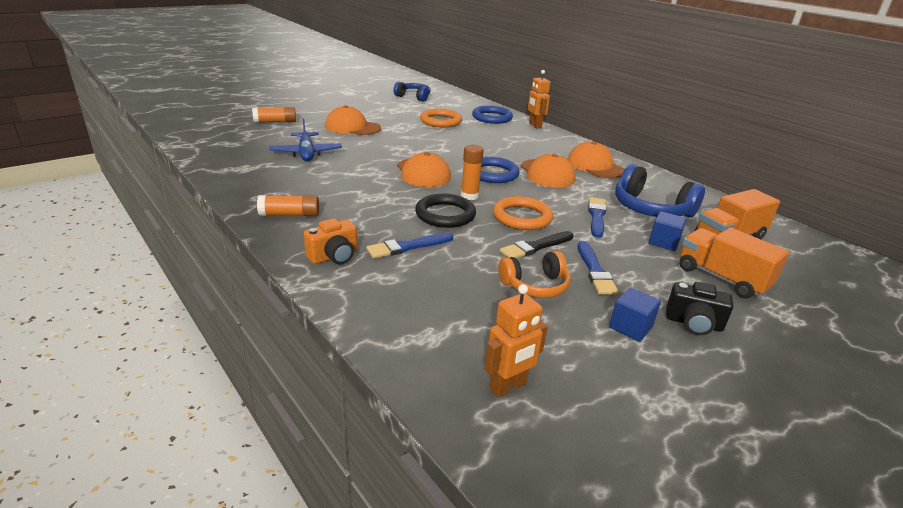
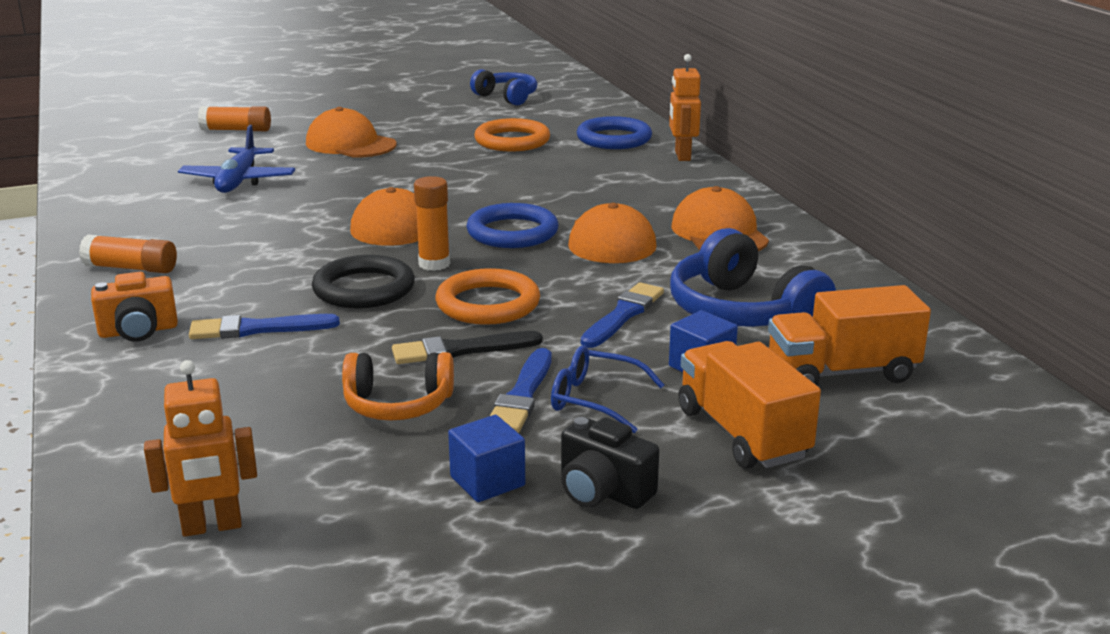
camera: 20 degrees right, 5 degrees down
none -> blue glasses [551,345,664,433]

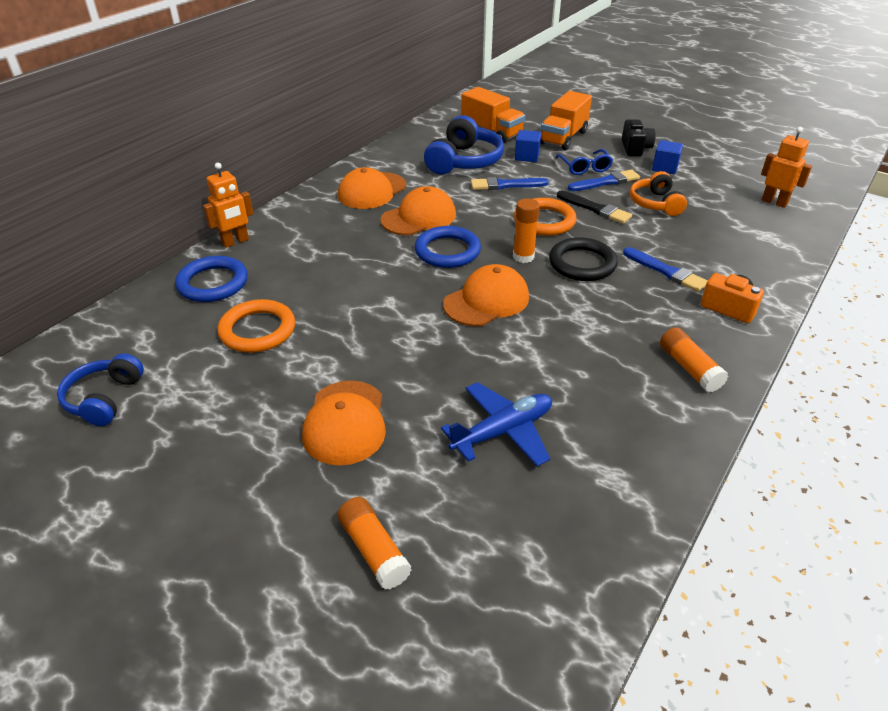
camera: 125 degrees left, 15 degrees up
orange headphones [342,352,454,421] -> orange headphones turned 150 degrees counterclockwise [630,171,687,216]

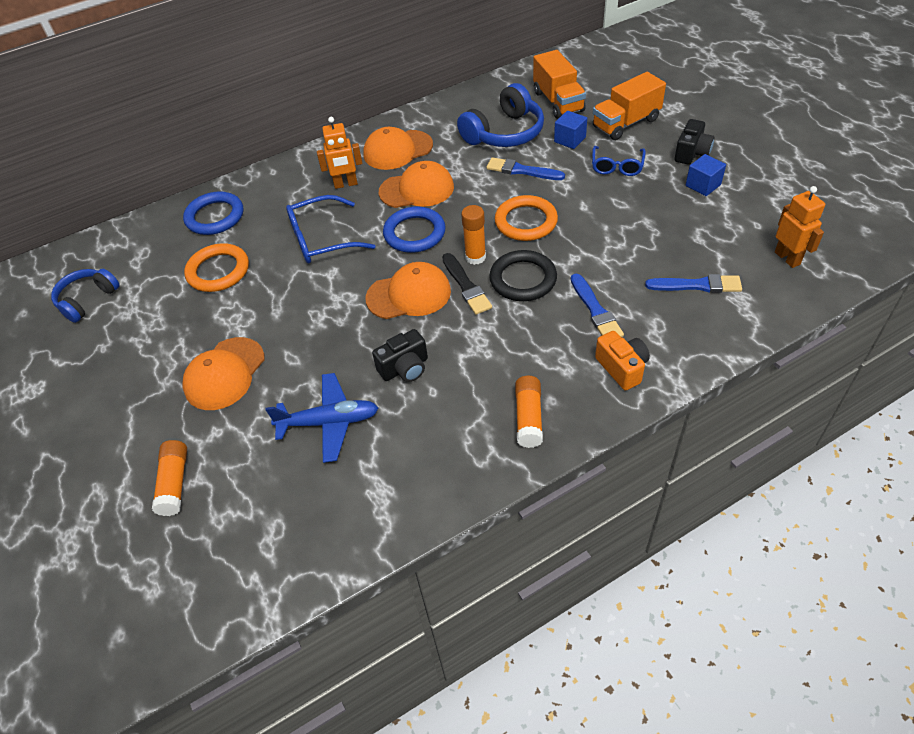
camera: 30 degrees right, 10 degrees up
orange robot [203,163,254,248] -> orange robot moved to [317,117,362,189]
black brush [557,191,632,224] -> black brush moved to [442,253,492,315]
blue brush [568,170,640,191] -> blue brush moved to [645,274,742,293]
orange headphones [630,171,687,216] -> none
none -> blue glasses [286,195,375,263]
none -> black camera [372,329,428,382]

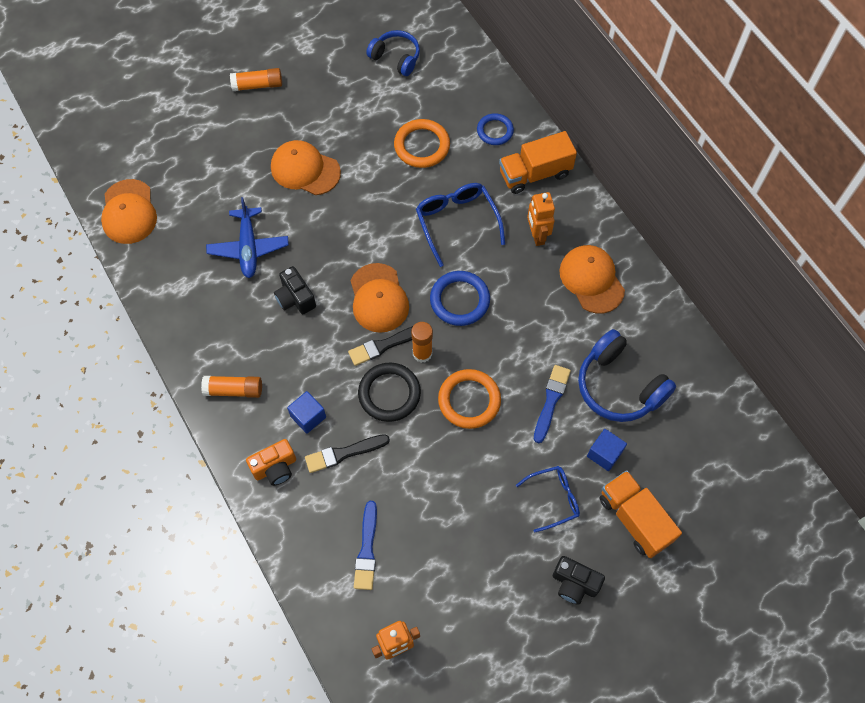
camera: 85 degrees right, 15 degrees up
orange glue stick [152,440,187,516] -> orange glue stick moved to [230,68,282,91]
blue ring [183,191,243,235] -> blue ring [477,113,514,145], size x0.66
orange cap [379,161,454,208] -> orange cap moved to [101,179,157,244]
orange truck [533,50,586,119] -> orange truck moved to [499,131,577,194]
blue brush [571,274,624,337] -> black brush [305,434,390,473]
blue glasses [592,146,646,176] -> blue glasses turned 150 degrees clockwise [516,466,580,533]
blue cube [686,154,726,196] -> blue cube moved to [287,391,326,434]

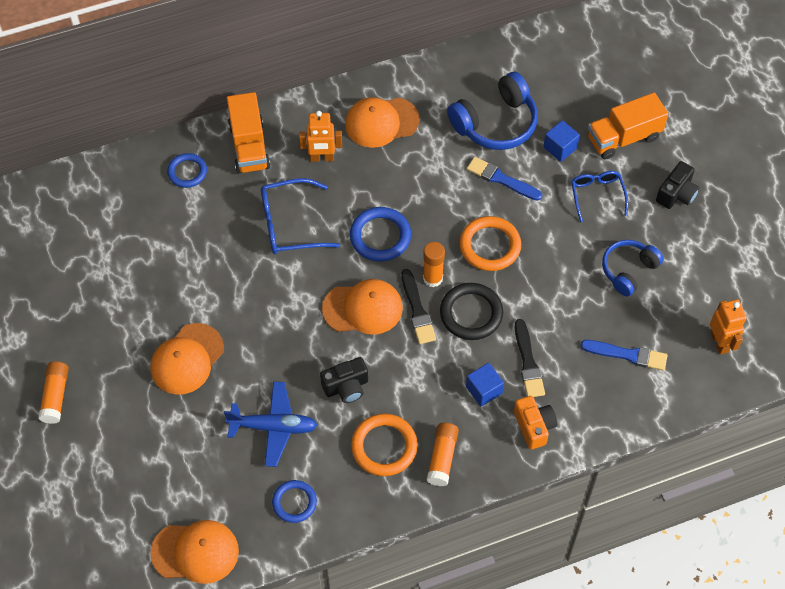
camera: 80 degrees left, 5 degrees down
blue headphones [366,30,420,76] -> blue headphones moved to [602,240,664,297]
orange ring [394,119,450,168] -> orange ring moved to [351,414,418,476]
none -> blue ring [272,480,317,523]

